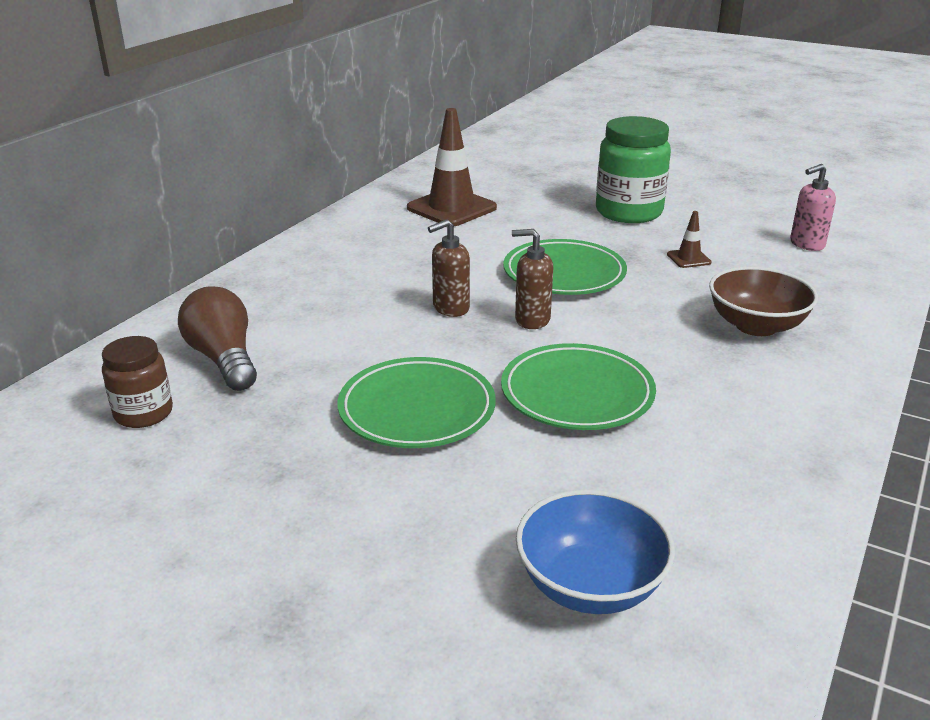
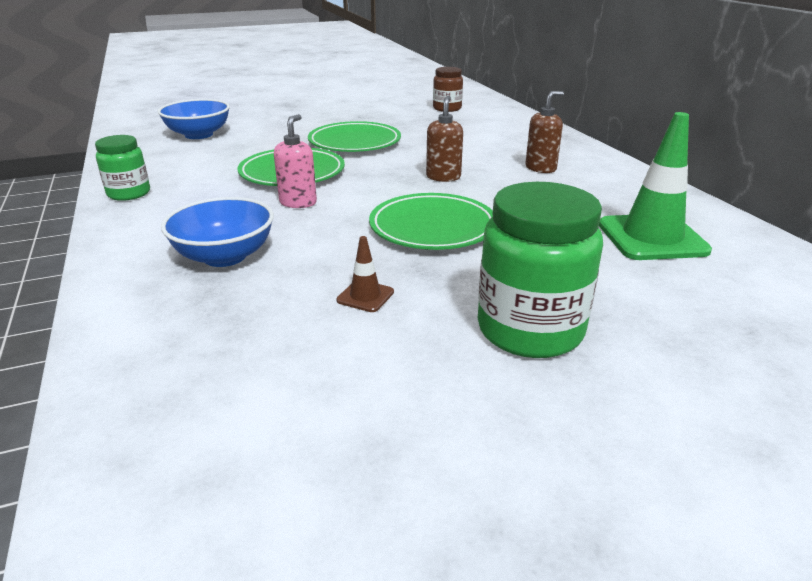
camera: 130 degrees right, 0 degrees up
brown light bulb [178,286,257,391] -> none
brown traffic cone [407,108,497,226] -> green traffic cone [599,112,712,260]
brown soap dispenser [512,229,553,329] -> brown soap dispenser moved to [525,91,564,173]
brown bowl [709,266,818,336] -> blue bowl [161,197,274,267]
pink soap dispenser [790,164,836,251] -> pink soap dispenser moved to [274,114,317,208]
none -> green jar [95,135,150,201]

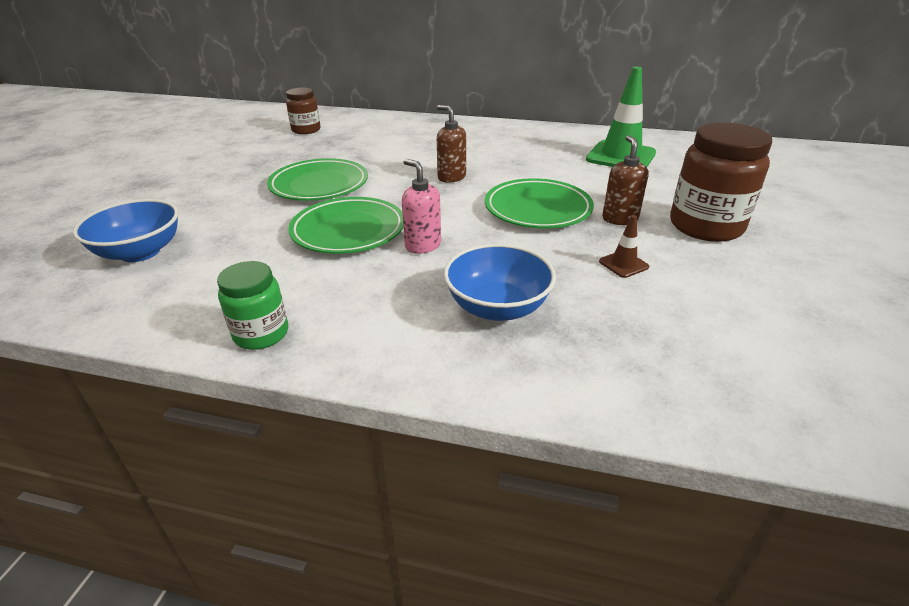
camera: 55 degrees left, 5 degrees up
green jar [478,182,603,358] -> brown jar [670,123,772,242]
brown soap dispenser [525,91,564,173] -> brown soap dispenser moved to [602,135,649,225]

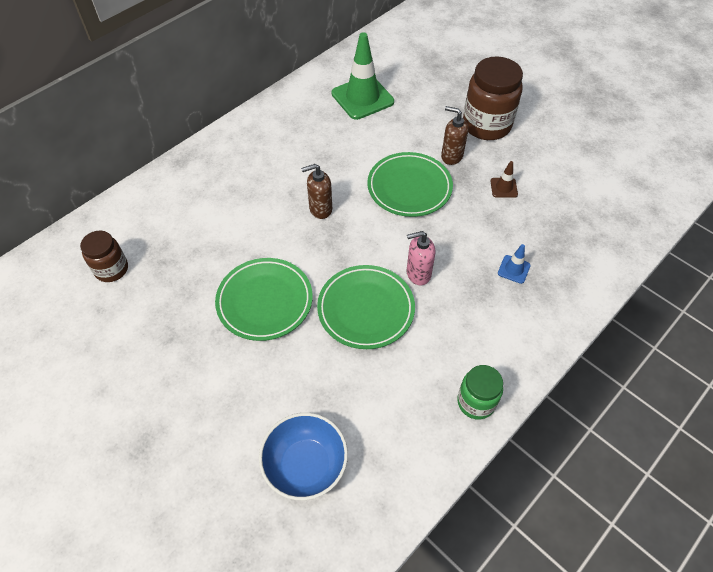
camera: 60 degrees left, 20 degrees up
blue bowl [444,244,556,321] -> blue traffic cone [498,244,531,284]

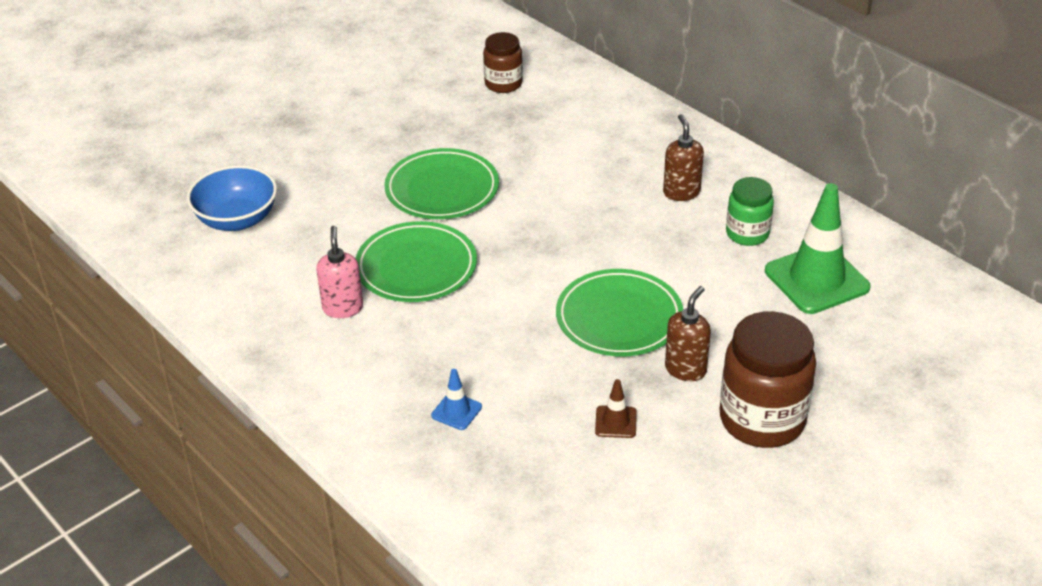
camera: 95 degrees right, 15 degrees down
brown soap dispenser [301,164,332,219] -> brown soap dispenser moved to [663,114,704,201]
pink soap dispenser [407,231,435,285] -> pink soap dispenser moved to [316,226,363,318]
green jar [457,365,503,420] -> green jar moved to [726,177,774,246]

